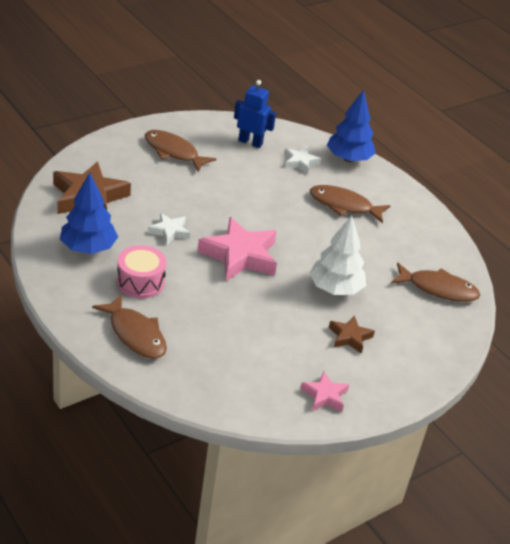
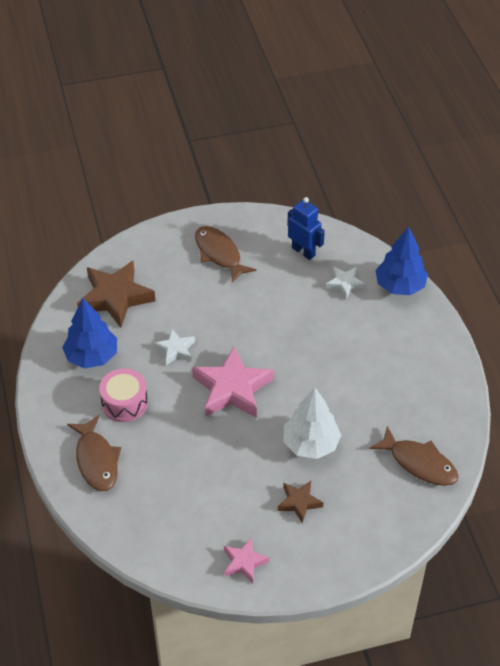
camera: 25 degrees right, 10 degrees up
brown fish [310,185,391,223] -> none

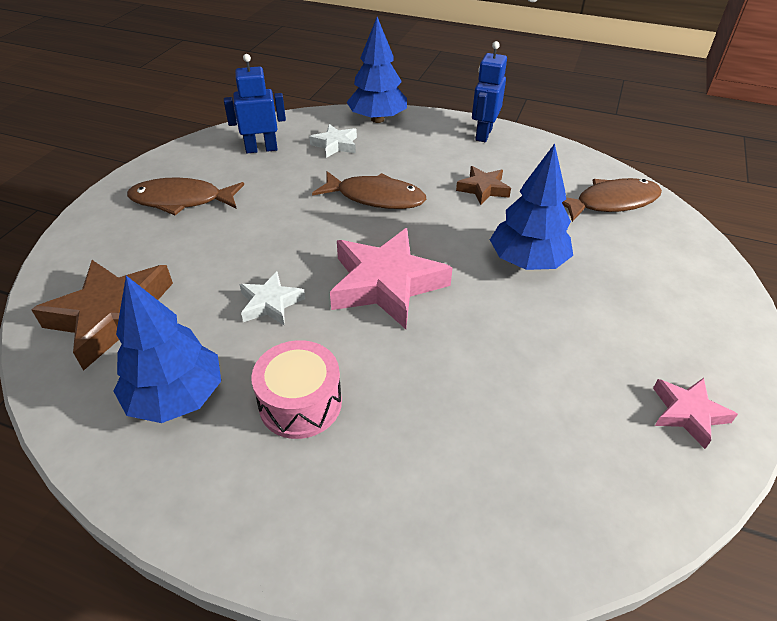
camera: 55 degrees left, 5 degrees down
brown fish [67,415,121,491] -> brown fish moved to [312,171,426,209]
brown star [278,481,323,523] -> brown star moved to [456,166,511,205]
white tree [284,387,341,459] -> blue tree [490,144,573,270]
none -> blue robot [472,41,507,142]

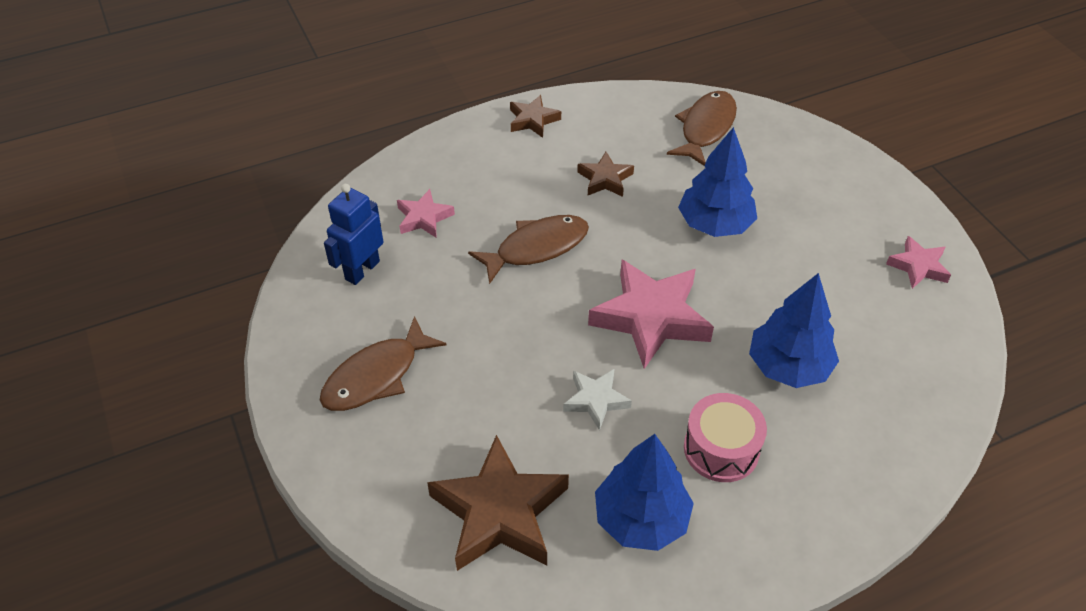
camera: 45 degrees left, 5 degrees up
white star [309,124,357,158] -> pink star [397,189,455,237]
blue tree [347,17,407,123] -> blue tree moved to [749,273,839,388]
blue robot [472,41,507,142] -> brown star [510,95,561,138]

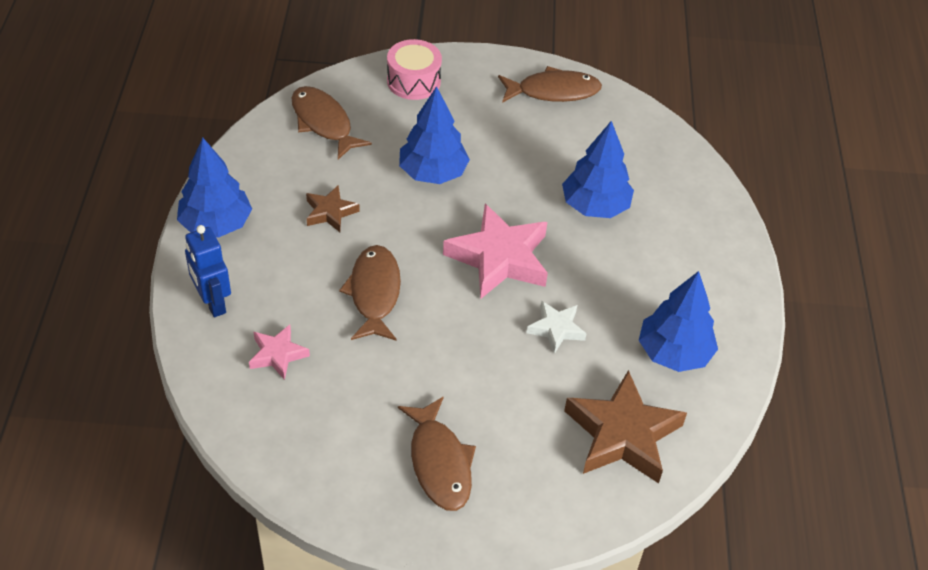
camera: 65 degrees left, 0 degrees up
blue robot [324,184,383,285] -> blue robot moved to [185,225,231,317]
brown star [510,95,561,138] -> blue tree [177,138,252,238]
pink drum [684,393,767,482] -> pink drum moved to [387,39,442,100]
pink star [886,236,951,289] -> brown fish [498,66,602,103]

